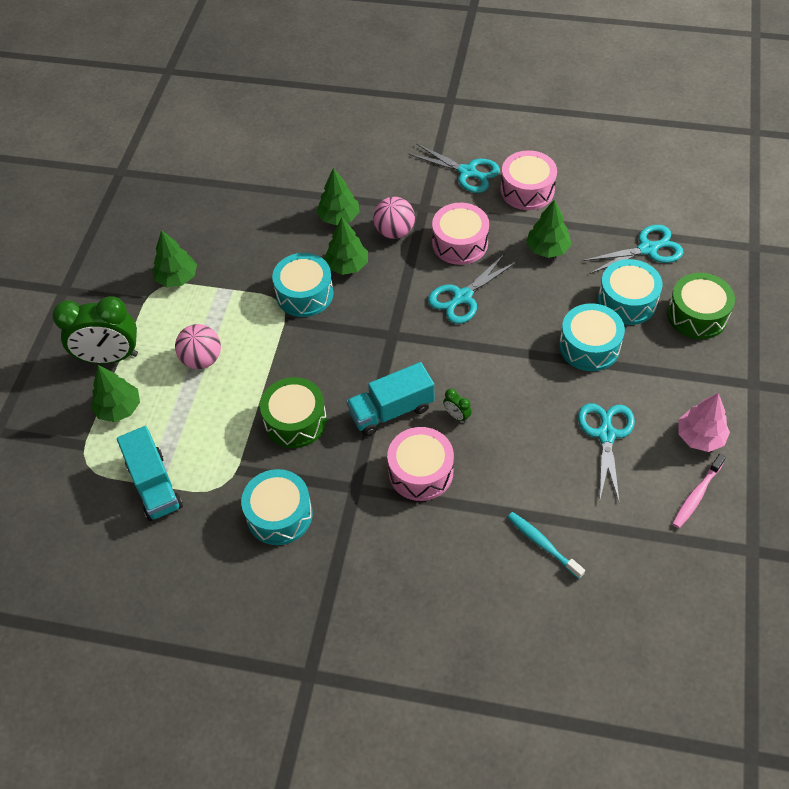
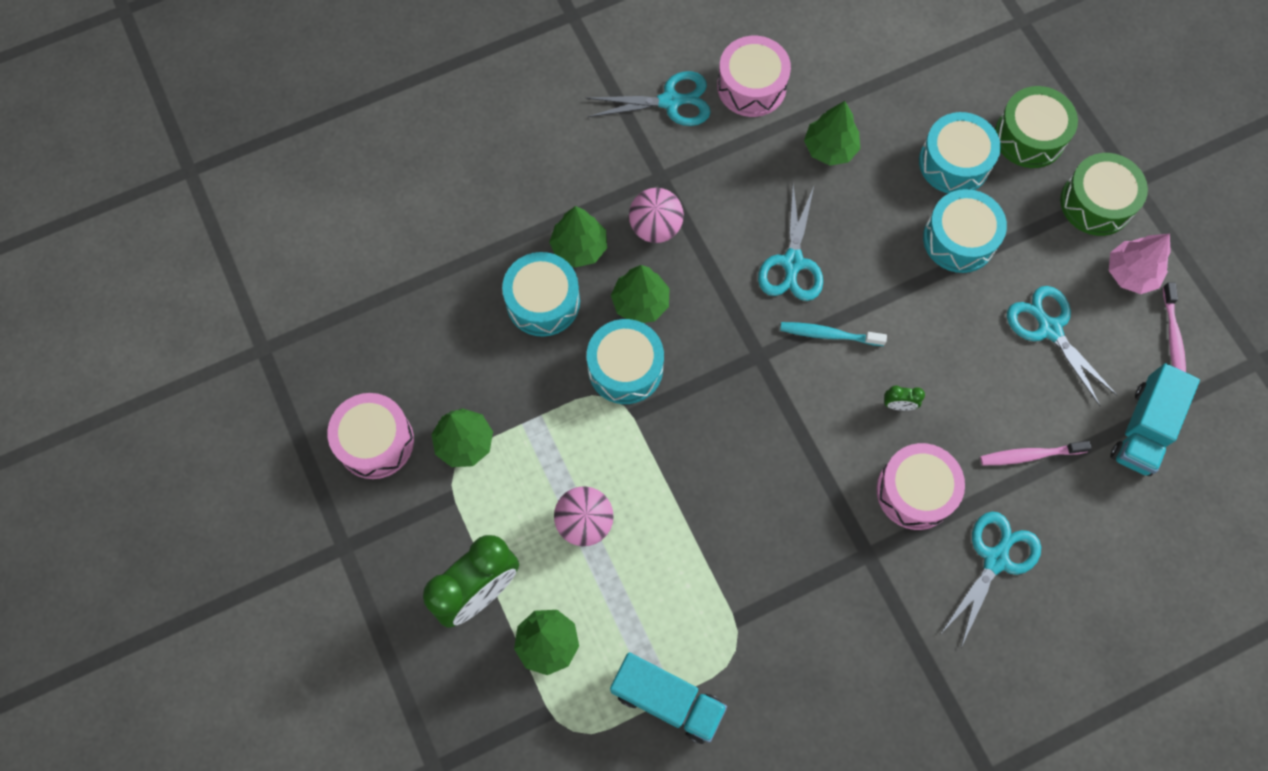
camera: 40 degrees left, 15 degrees up
turquoise drum [241,469,313,545] -> turquoise drum moved to [502,252,580,337]
green drum [260,377,327,448] -> green drum moved to [1060,153,1148,236]
turquoise truck [346,362,434,436] -> turquoise truck moved to [1110,363,1200,476]
pink drum [432,203,489,265] -> pink drum moved to [327,393,414,479]
turquoise toothbrush [507,512,585,579] -> turquoise toothbrush moved to [780,322,887,346]
turquoise scissors [582,225,683,274] -> turquoise scissors moved to [941,511,1041,648]
none -> pink toothbrush [980,441,1092,465]

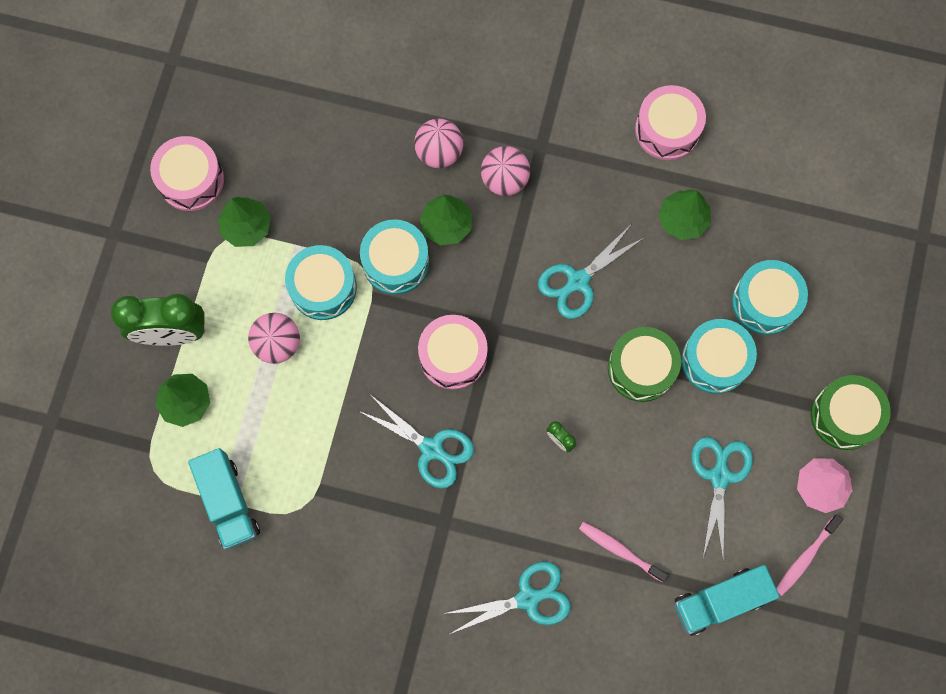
camera: 40 degrees right, 5 degrees up
turquoise drum [502,252,580,337] -> turquoise drum moved to [285,245,357,320]
green tree [549,206,607,268] -> pink ball [414,119,463,168]
turquoise scissors [586,71,711,126] -> turquoise scissors moved to [359,395,474,489]
turquoise toothbrush [780,322,887,346] -> none
pink drum [876,443,965,530] -> pink drum moved to [418,315,488,390]
green drum [995,86,1078,168] -> green drum moved to [608,327,681,402]

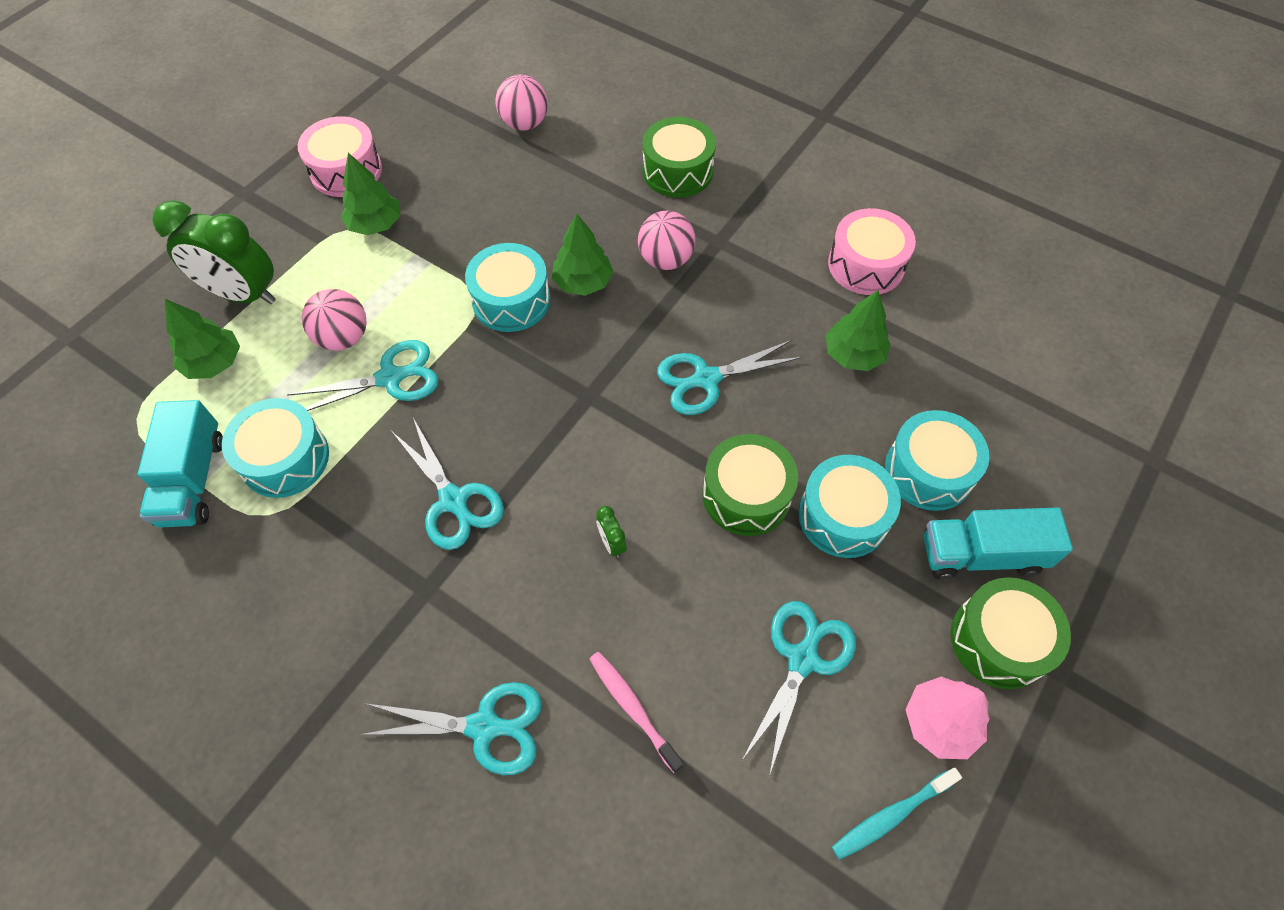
camera: 20 degrees right, 15 degrees down
turquoise drum [285,245,357,320] -> turquoise drum moved to [222,398,329,498]
pink ball [414,119,463,168] -> pink ball moved to [495,74,548,131]
pink drum [418,315,488,390] -> none
turquoise truck [675,565,780,636] -> turquoise truck moved to [923,508,1073,579]
pink toothbrush [776,515,843,596] -> turquoise toothbrush [832,768,962,860]
none -> turquoise scissors [287,340,439,411]
none -> green drum [643,117,716,197]

